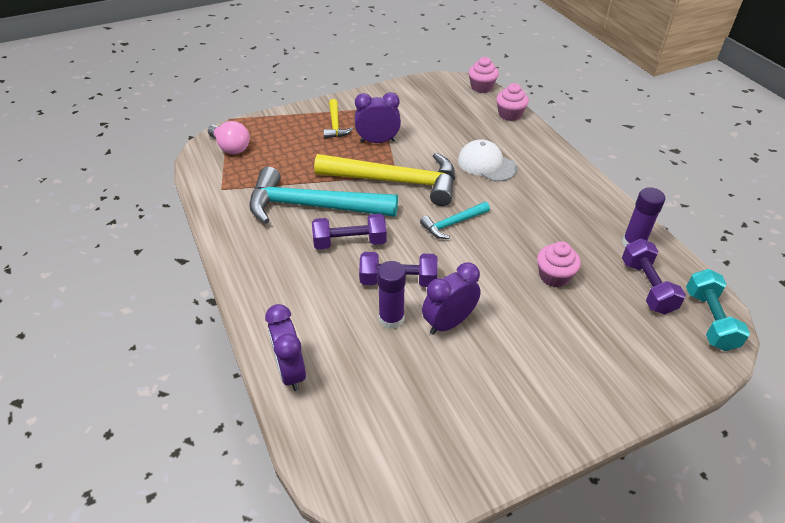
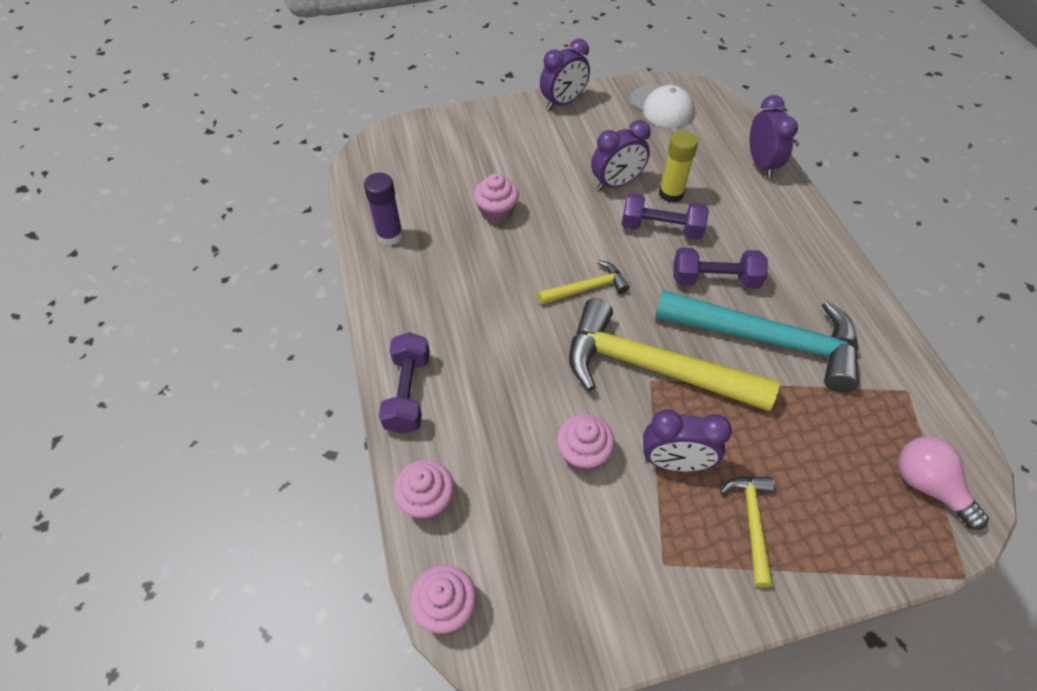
camera: 170 degrees left, 10 degrees up
purple glue stick [377,261,406,329] -> yellow glue stick [659,131,698,203]
turquoise hammer [420,202,490,239] -> yellow hammer [538,260,630,305]
white cap [458,139,518,182] -> white cap moved to [630,85,694,128]
purple dumbbell [622,238,686,314] -> purple dumbbell moved to [379,332,430,434]
turquoise dumbbell [686,269,750,351] -> none
none -> purple clock [540,38,590,110]
none -> pink cupcake [557,414,615,472]

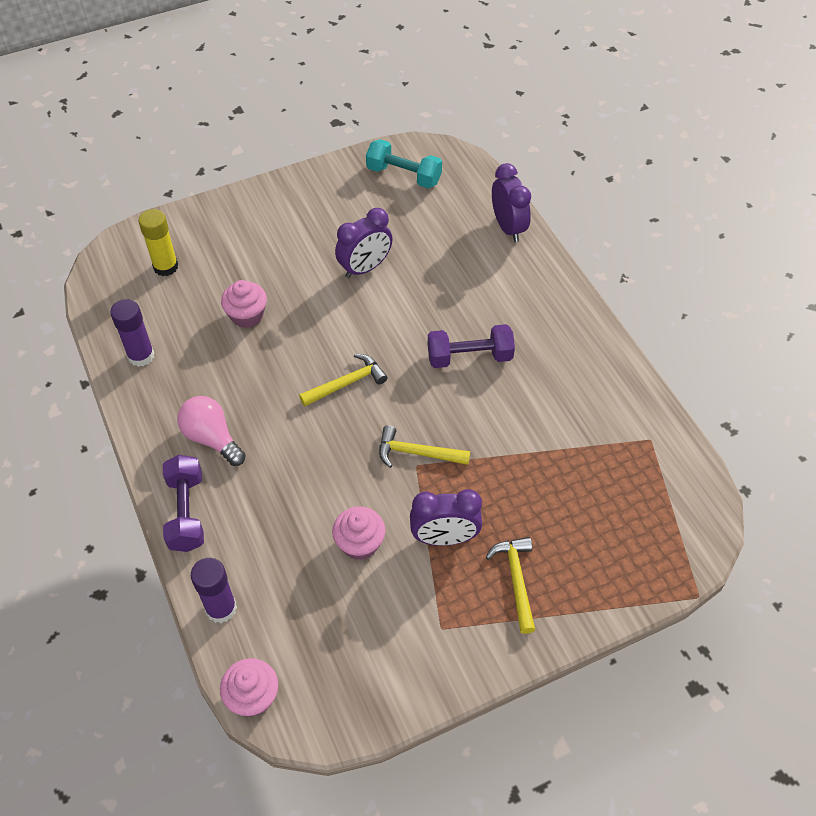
camera: 10 degrees left, 0 degrees up
pink cupcake [394,460,454,520] -> purple glue stick [191,558,237,623]
purple clock [540,38,590,110] -> none
yellow hammer [569,298,780,411] -> yellow hammer [379,425,470,468], size x0.47
purple dumbbell [621,193,709,240] -> none
white cap [630,85,694,128] -> turquoise dumbbell [366,139,442,188]
turquoise hammer [655,290,859,392] -> none
yellow glue stick [659,131,698,203] -> yellow glue stick moved to [138,209,178,276]
pink light bulb [898,437,989,530] -> pink light bulb moved to [177,396,246,466]

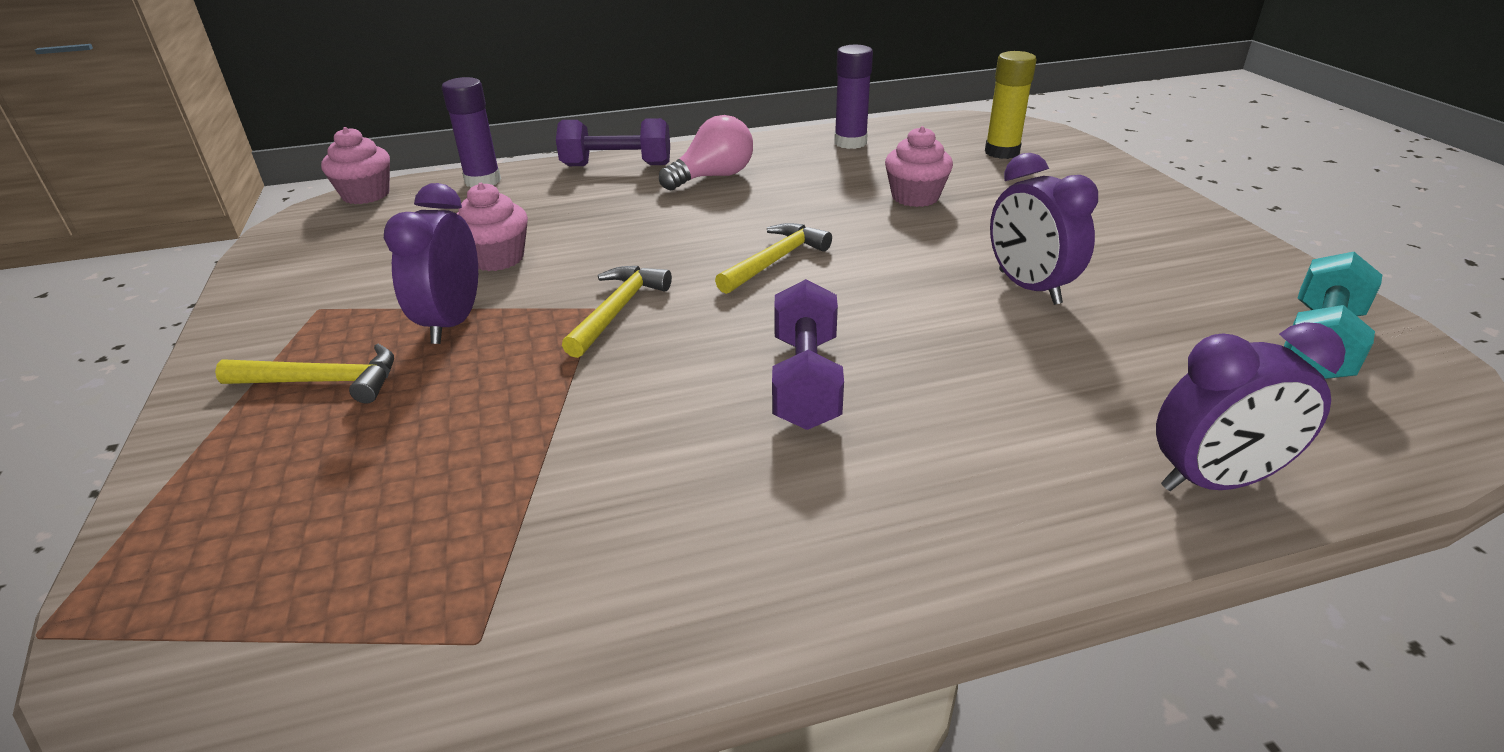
camera: 100 degrees right, 20 degrees down
yellow hammer [299,354,388,406] -> yellow hammer turned 120 degrees counterclockwise [715,223,832,294]

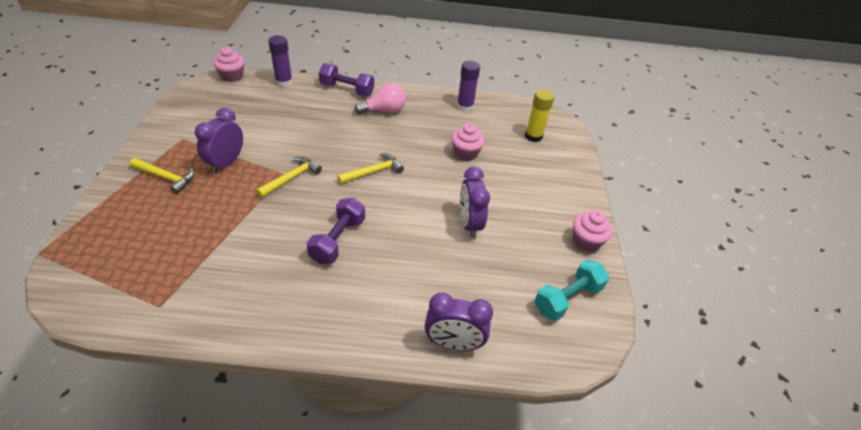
camera: 15 degrees right, 10 degrees up
pink cupcake [456,183,528,271] -> pink cupcake moved to [573,210,612,252]

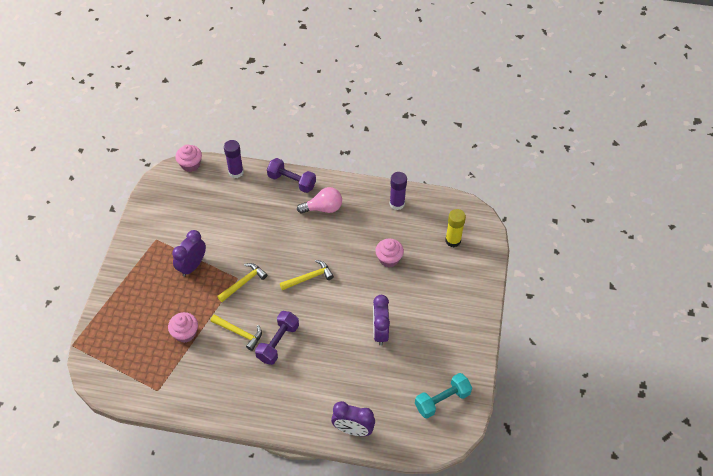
camera: 10 degrees right, 10 degrees up
yellow hammer [129,158,194,194] -> yellow hammer moved to [211,314,262,351]
pink cupcake [573,210,612,252] -> pink cupcake moved to [168,312,198,343]

